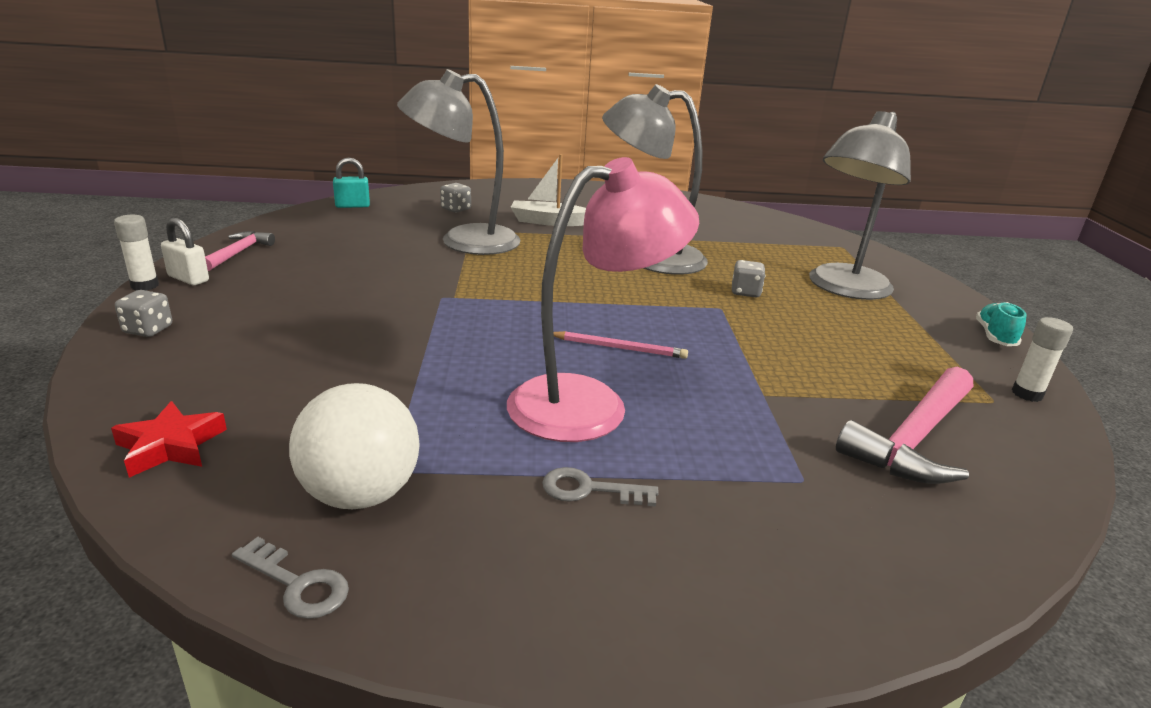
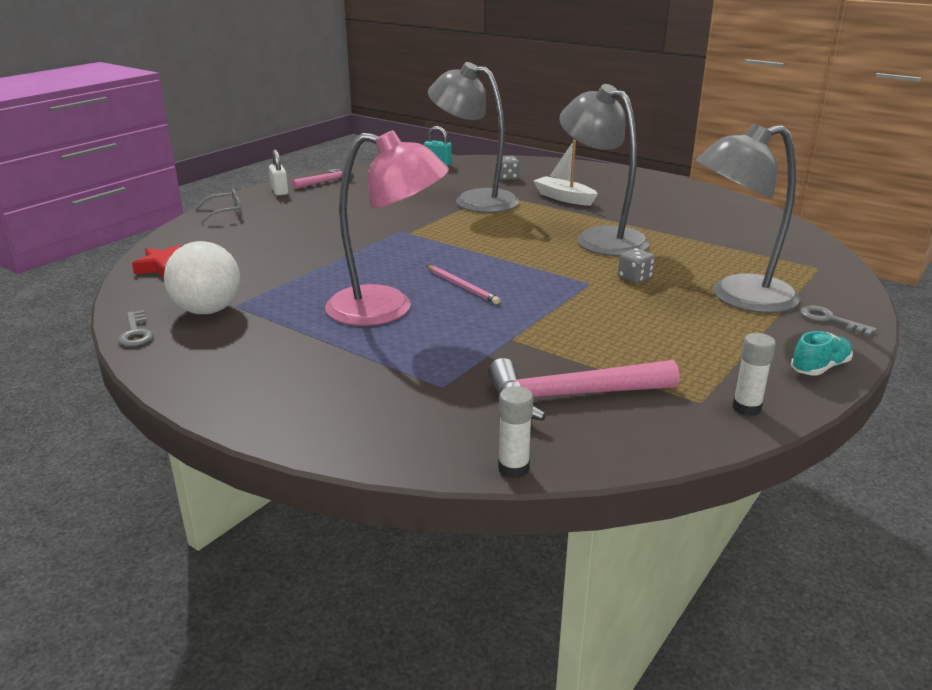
camera: 40 degrees right, 0 degrees up
white glue stick [114,215,159,291] -> white glue stick moved to [498,386,533,478]
grey dice [115,290,172,337] -> grey glasses [196,189,242,224]
grey key [542,467,659,507] -> grey key moved to [800,305,877,336]

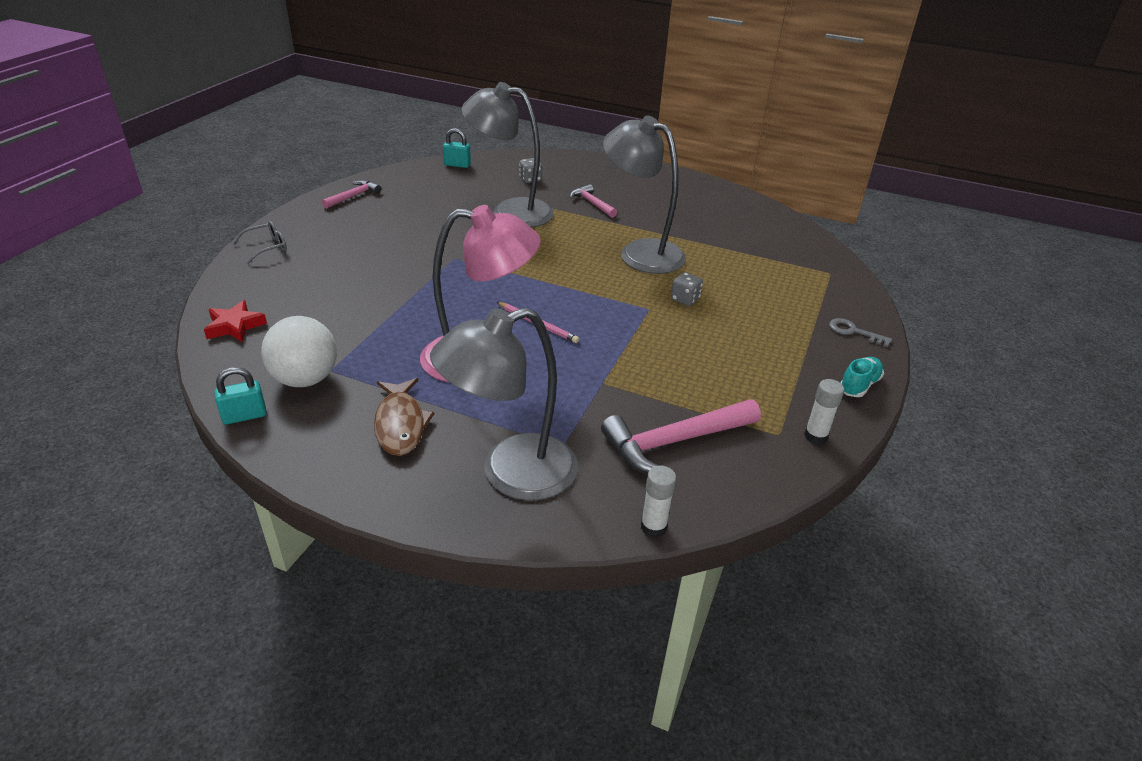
camera: 15 degrees left, 10 degrees up
grey key [118,310,153,346] -> turquoise padlock [214,367,267,425]
white padlock [269,150,288,196] -> none
white boat [533,140,598,206] -> pink hammer [570,184,617,218]
grey lamp [696,123,800,313] -> grey lamp moved to [430,307,578,501]
none -> brown fish [374,378,434,456]

